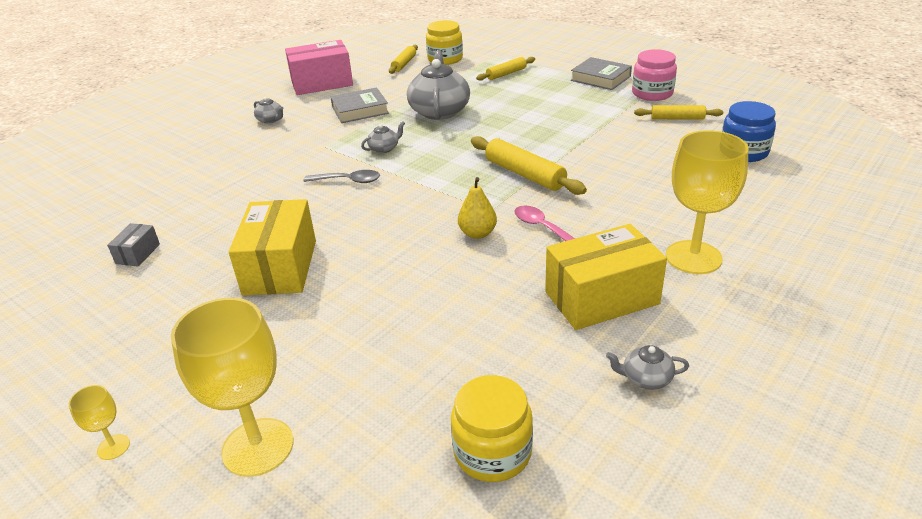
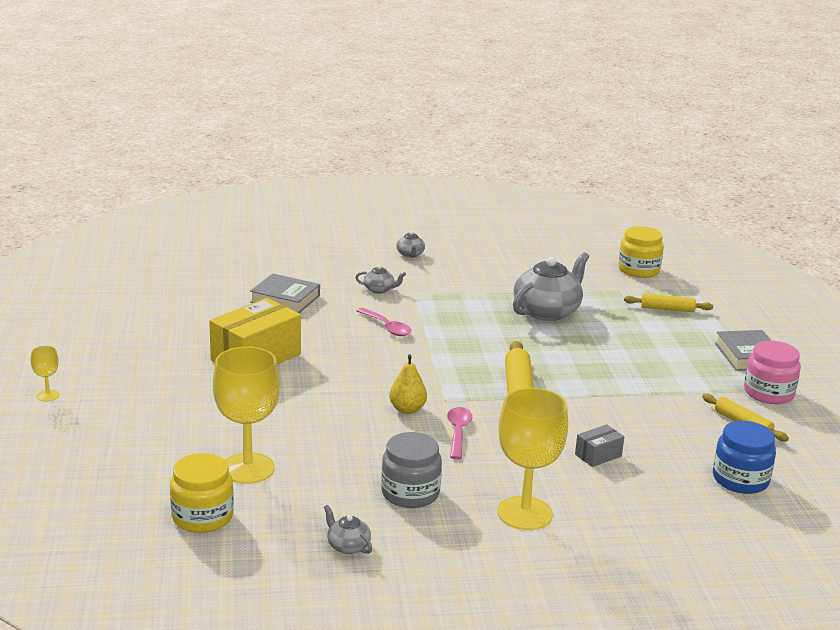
camera: 40 degrees right, 10 degrees down
grey box [107,223,160,267] -> grey box moved to [575,424,624,467]
yellow goblet [171,298,294,477] -> yellow goblet moved to [213,346,280,484]
pink box [285,40,353,95] -> none
grey spoon [304,170,380,183] -> pink spoon [357,308,411,336]
grey book [330,87,389,123] -> grey book moved to [250,273,320,313]
grey teapot [361,121,405,153] -> grey teapot moved to [355,265,406,293]
yellow rolling pin [389,45,418,74] -> none
yellow box [545,224,667,330] -> grey jar [381,432,442,508]

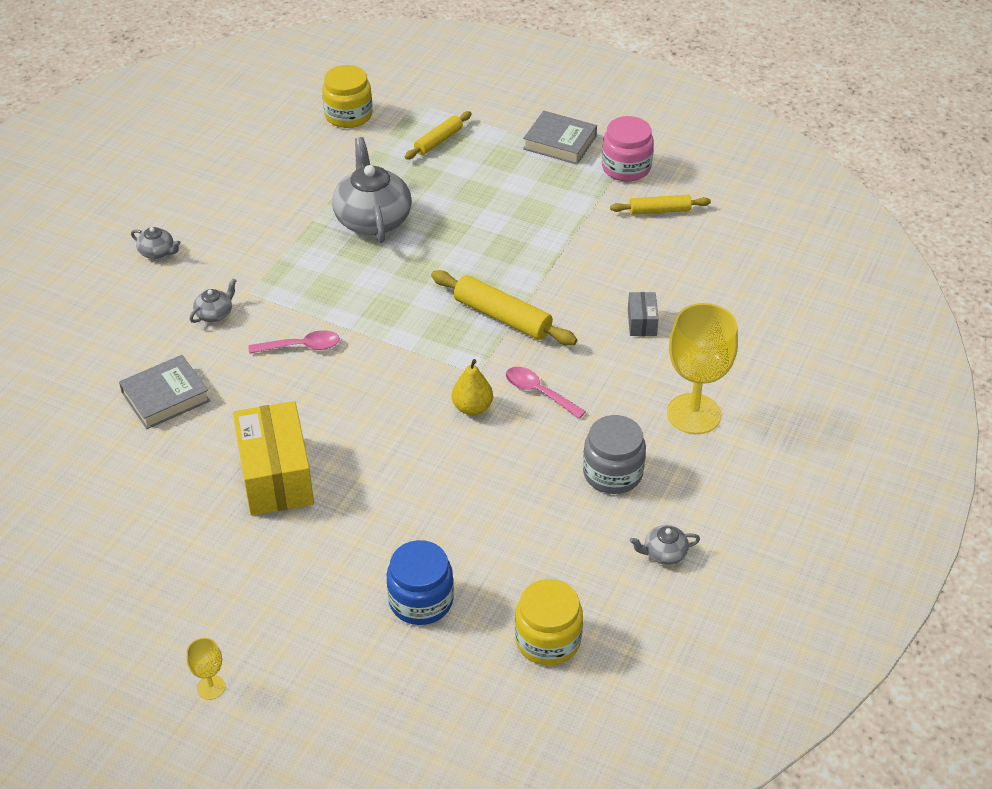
camera: 55 degrees left, 20 degrees up
yellow goblet [213,346,280,484] -> none
blue jar [713,421,776,494] -> blue jar moved to [387,540,454,625]

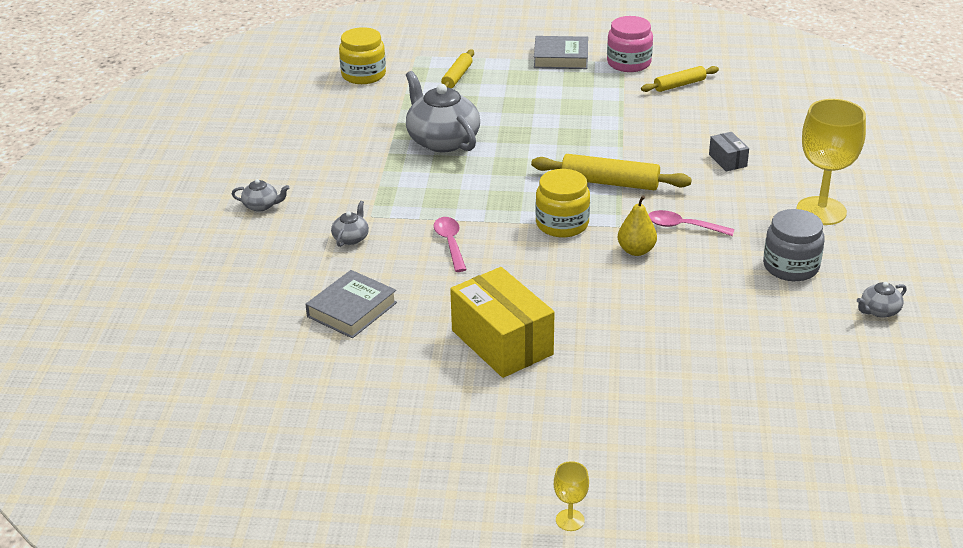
camera: 20 degrees left, 10 degrees down
pink spoon [249,330,340,354] -> pink spoon turned 75 degrees counterclockwise [433,217,467,272]
blue jar [387,540,454,625] -> none
yellow jar [515,579,583,665] -> yellow jar moved to [536,169,590,237]

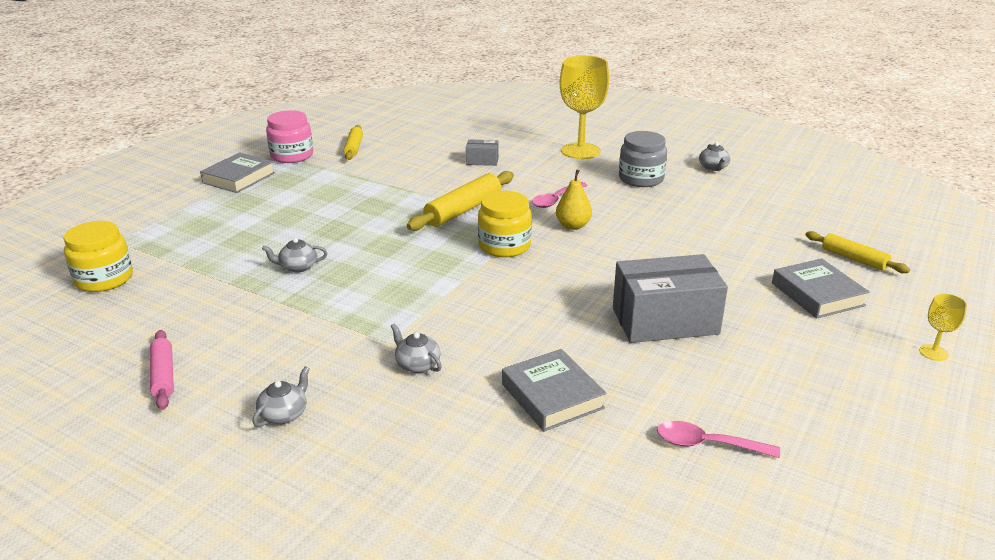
camera: 65 degrees left, 5 degrees down
grey teapot [406,71,480,152] -> grey teapot [262,238,327,272], size x0.45
pink spoon [433,217,467,272] -> pink spoon moved to [657,421,780,458]
yellow rolling pin [441,50,474,88] -> yellow rolling pin moved to [805,231,910,273]
yellow box [450,267,555,378] -> grey box [613,254,728,343]
none -> pink rolling pin [150,330,174,410]
none -> grey book [772,259,870,318]

